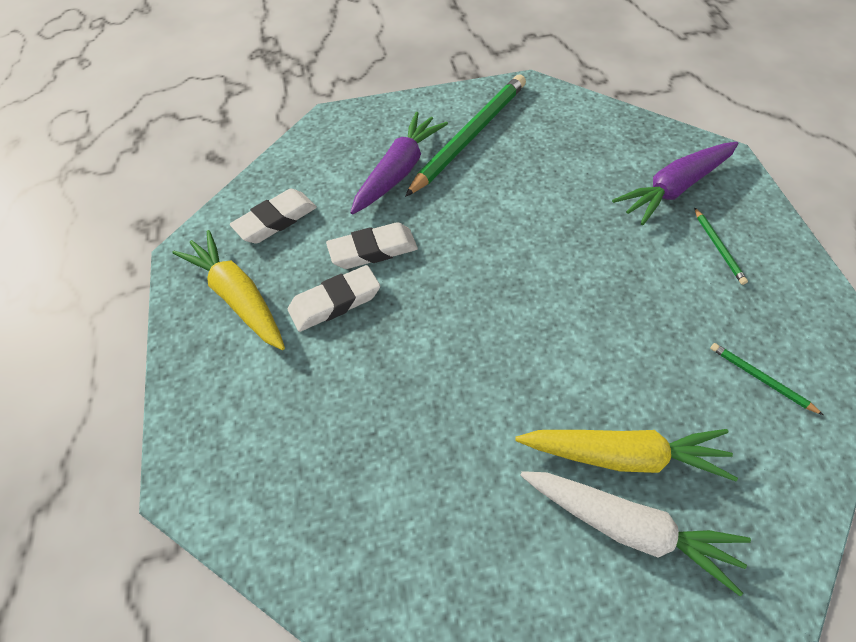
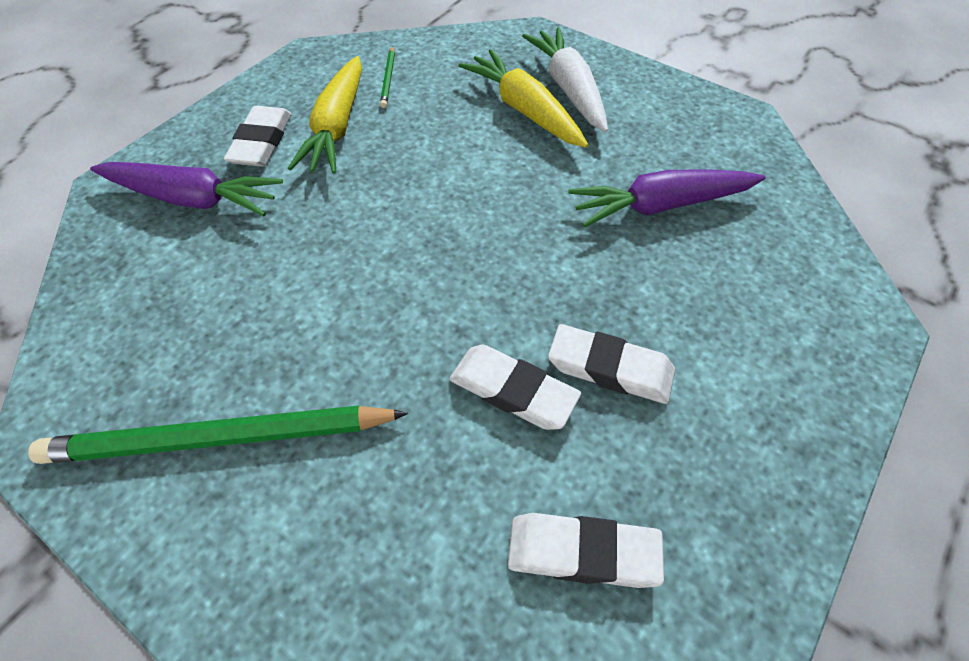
camera: 135 degrees left, 0 degrees up
yellow carrot [172,230,285,350] -> yellow carrot moved to [288,56,362,174]
purple carrot [350,112,448,214] -> purple carrot moved to [569,169,766,227]
green pencil [694,207,748,285] -> white eraser [224,106,291,167]

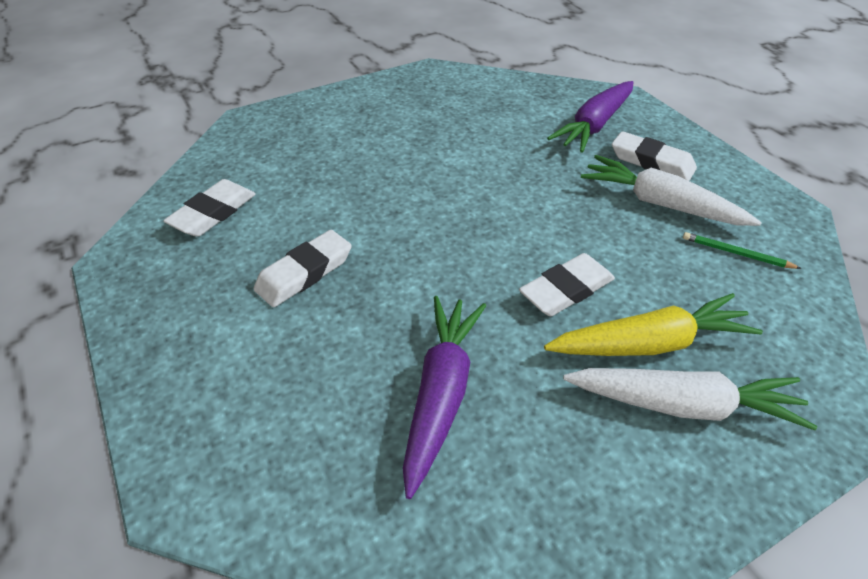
camera: 115 degrees right, 10 degrees down
green pencil [28,406,408,464] -> none
yellow carrot [288,56,362,174] -> white carrot [581,155,762,226]
white eraser [449,345,581,430] -> white eraser moved to [519,253,615,316]

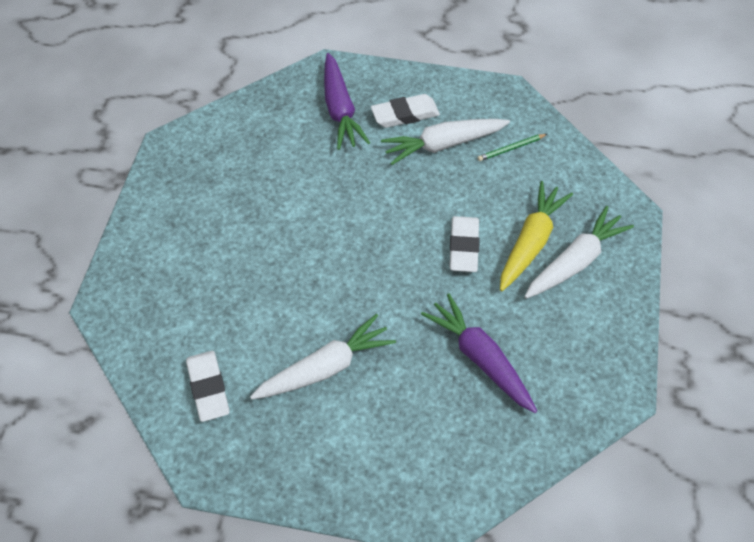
camera: 50 degrees left, 10 degrees up
white eraser [254,230,352,307] -> white carrot [250,314,396,400]

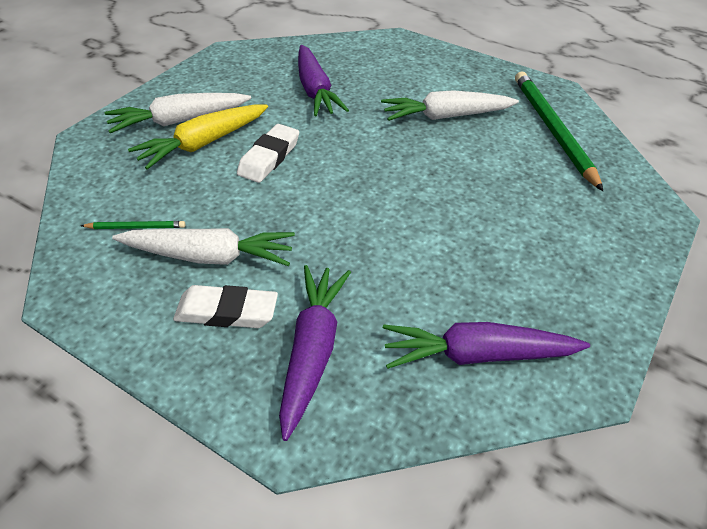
camera: 160 degrees left, 10 degrees down
white eraser [186,351,230,422] -> green pencil [515,71,603,191]
none -> purple carrot [383,322,590,369]

